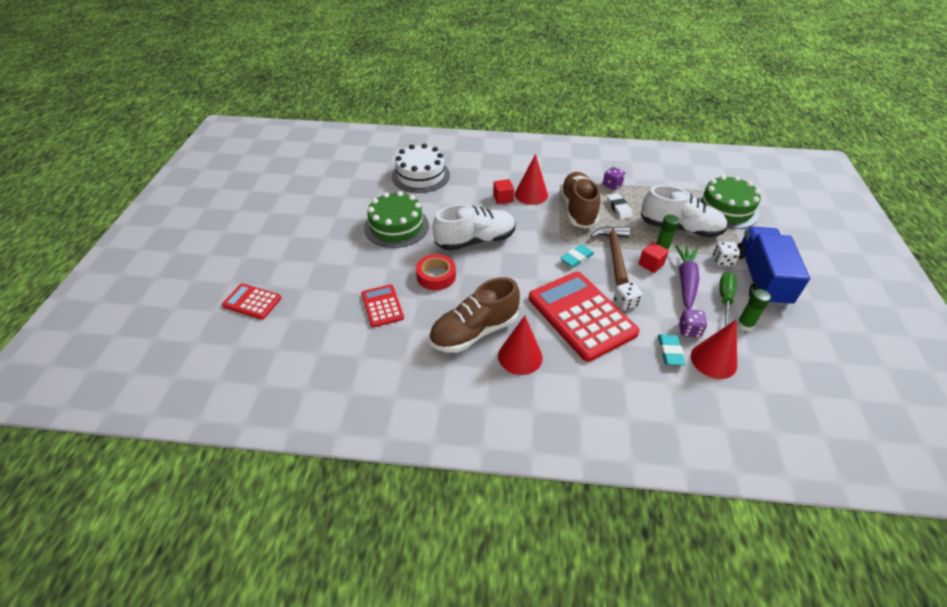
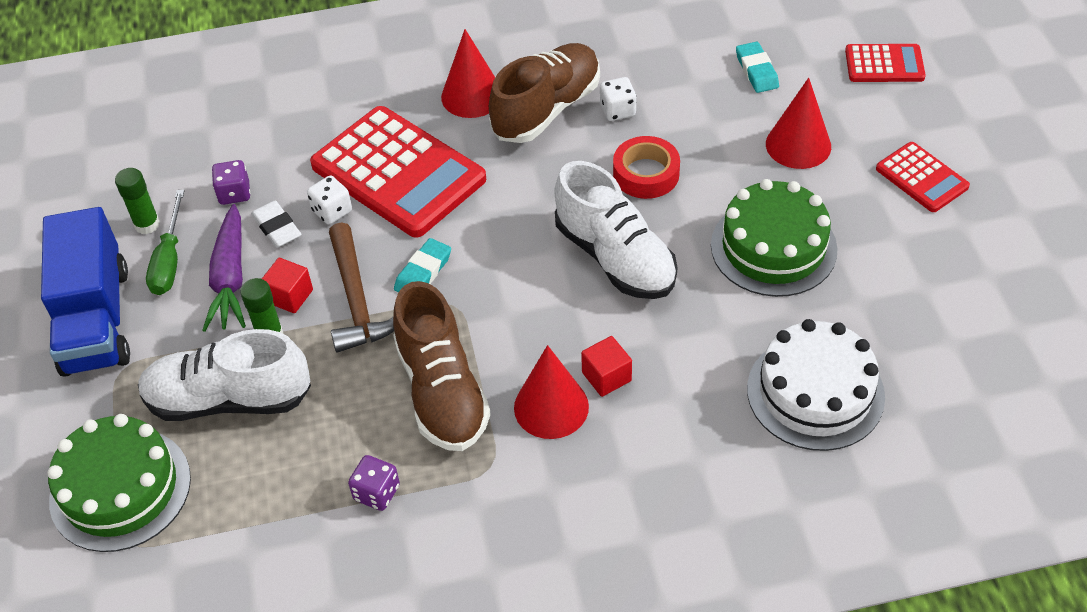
camera: 165 degrees right, 5 degrees up
red calculator [361,284,404,327] -> red calculator moved to [876,142,970,212]
white shoe [433,204,516,251] -> white shoe turned 90 degrees counterclockwise [555,161,677,299]
white eraser [607,193,633,219] -> white eraser moved to [251,201,302,248]
turquoise eraser [658,334,685,365] -> turquoise eraser moved to [736,42,779,93]
red cone [691,320,737,379] -> red cone moved to [766,78,831,169]
white dice [713,242,740,266] -> white dice moved to [600,77,637,121]

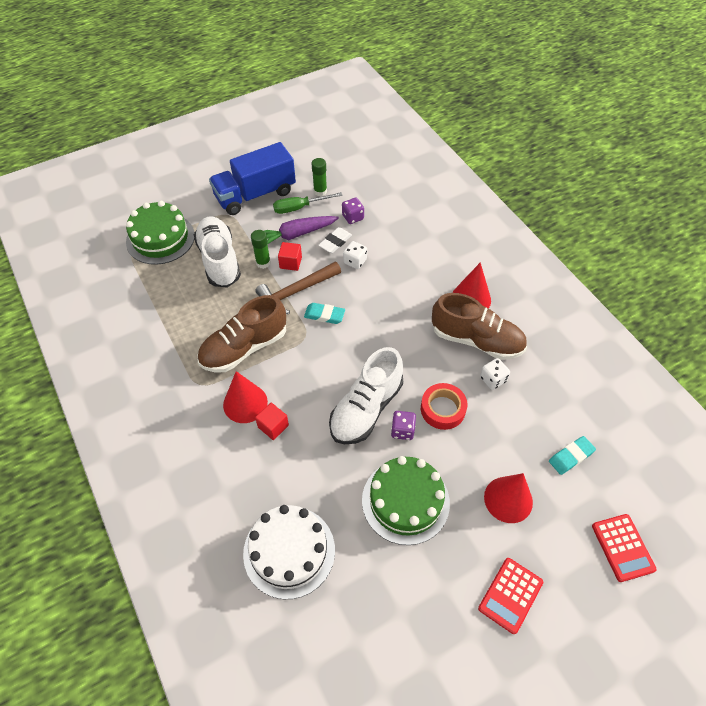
camera: 70 degrees right, 5 degrees up
red calculator [310,106,486,238] -> none
purple dice [348,455,400,511] -> purple dice moved to [391,411,416,440]

